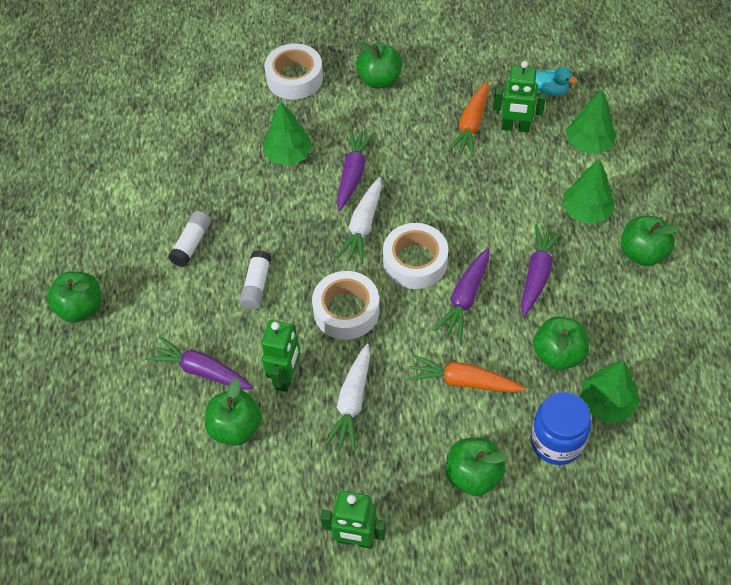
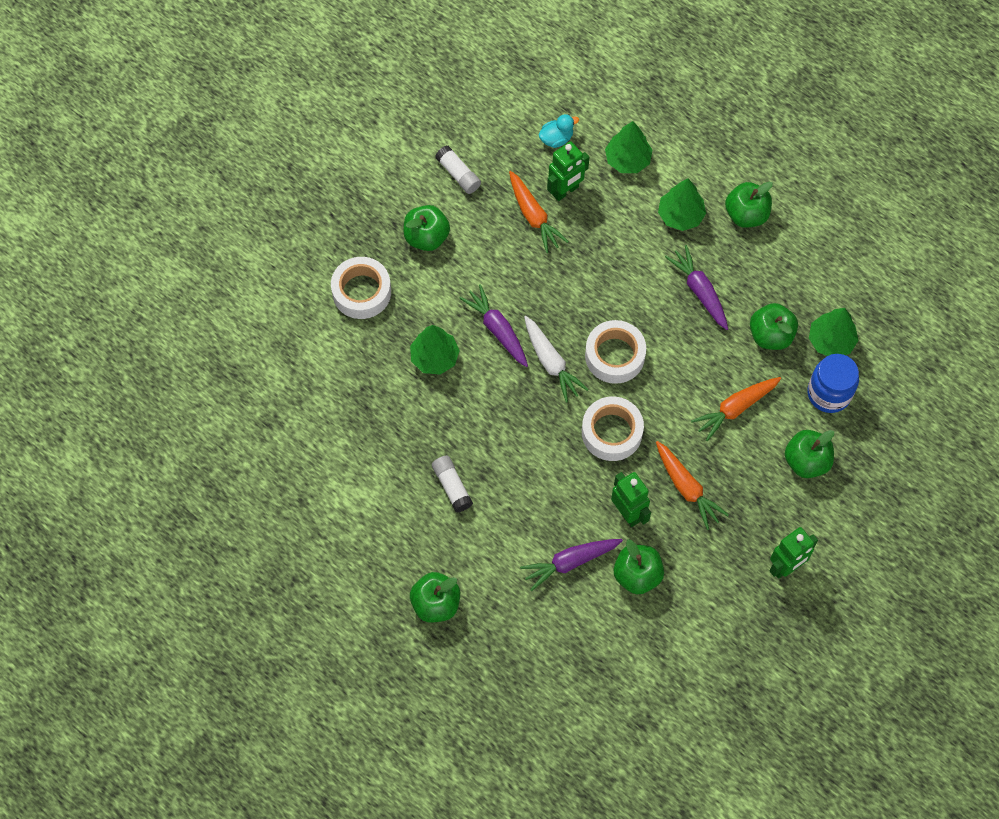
camera: 50 degrees left, 10 degrees up
white glue stick [239,250,271,310] -> white glue stick moved to [435,145,481,194]
white carrot [325,344,370,451] -> orange carrot [656,441,729,530]
purple carrot [434,248,489,340] -> none

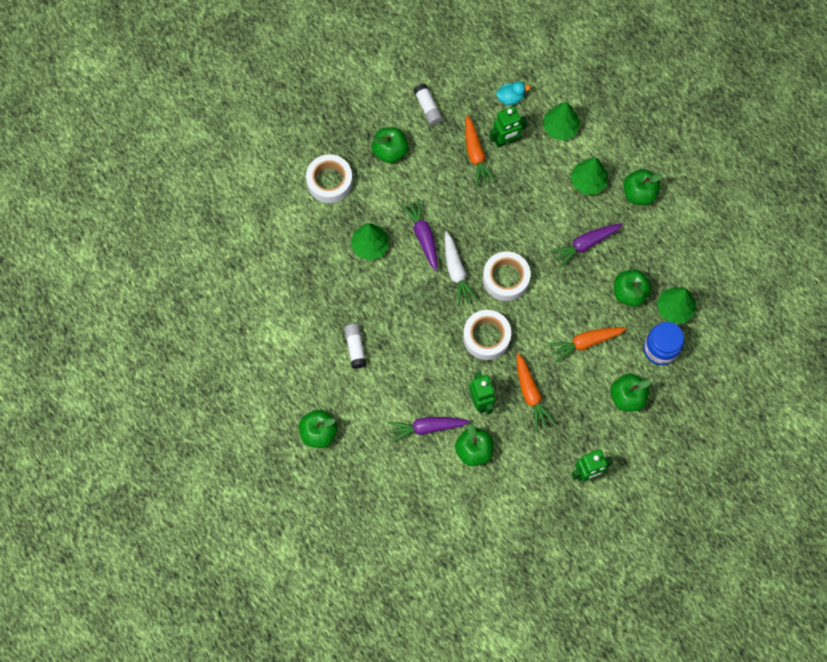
camera: 15 degrees right, 5 degrees up
purple carrot [665,245,728,330] -> purple carrot turned 105 degrees counterclockwise [550,223,623,268]

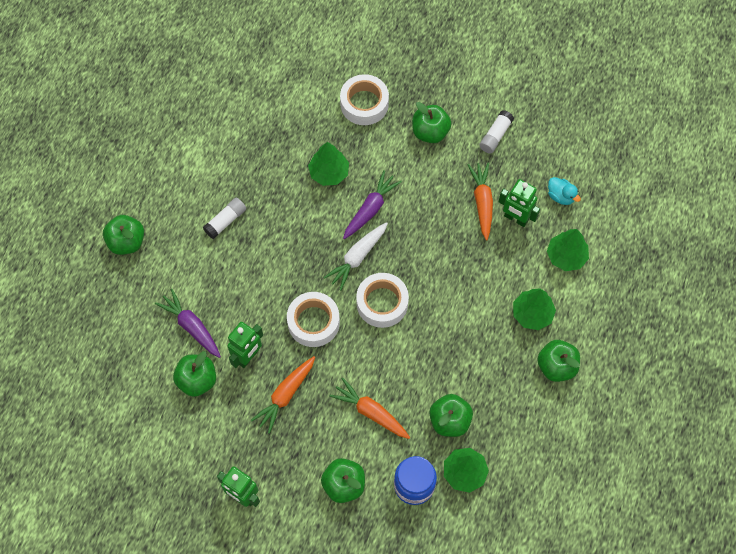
camera: 55 degrees right, 5 degrees down
orange carrot [465,115,496,187] -> orange carrot turned 135 degrees clockwise [468,163,493,240]
purple carrot [550,223,623,268] -> none

